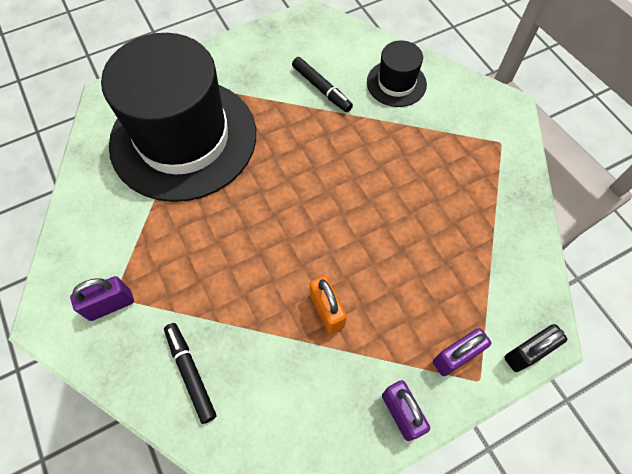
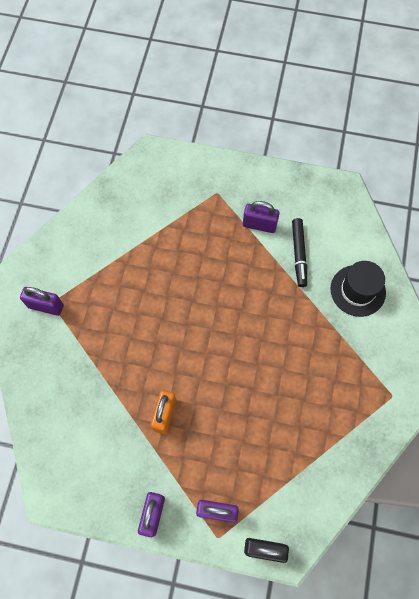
camera: 40 degrees right, 5 degrees up
black hat [101,33,256,202] -> none
black marker [164,323,216,424] -> none
none -> purple padlock [243,201,280,233]

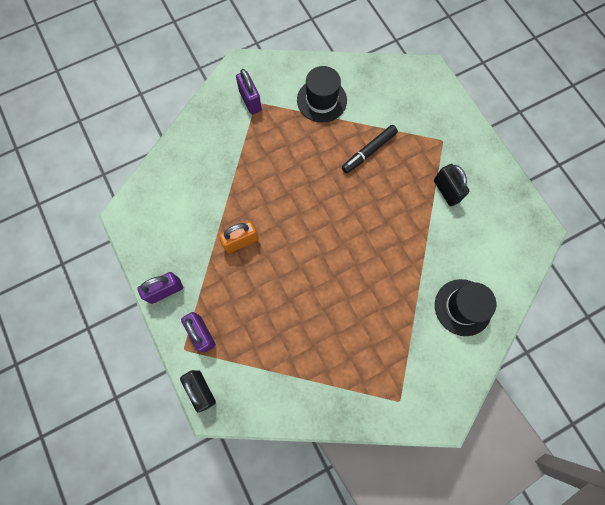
camera: 50 degrees right, 5 degrees up
purple padlock [243,201,280,233] -> black padlock [434,164,469,206]
black marker [292,218,307,287] -> black marker moved to [342,125,398,173]
none -> black hat [297,66,347,123]

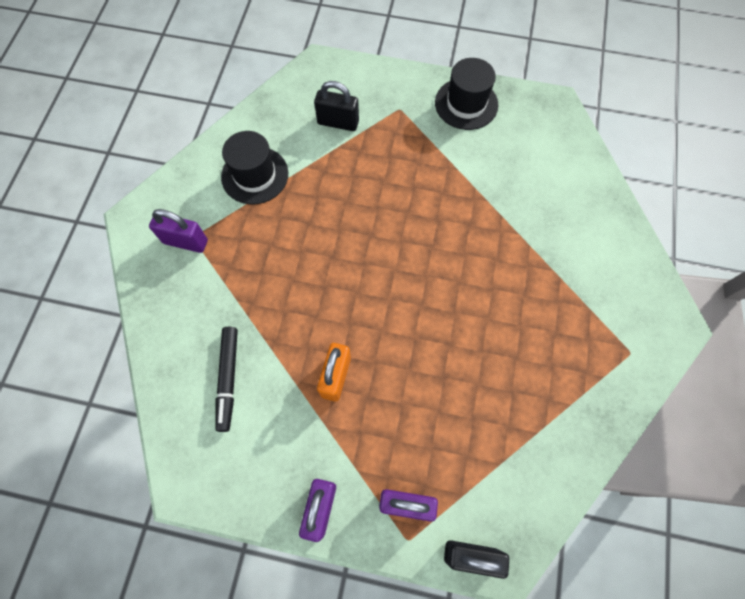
camera: 50 degrees left, 5 degrees down
black marker [342,125,398,173] -> black marker moved to [215,327,238,432]
black padlock [434,164,469,206] -> black padlock moved to [314,81,359,131]
black hat [435,279,496,336] -> black hat moved to [435,58,498,130]

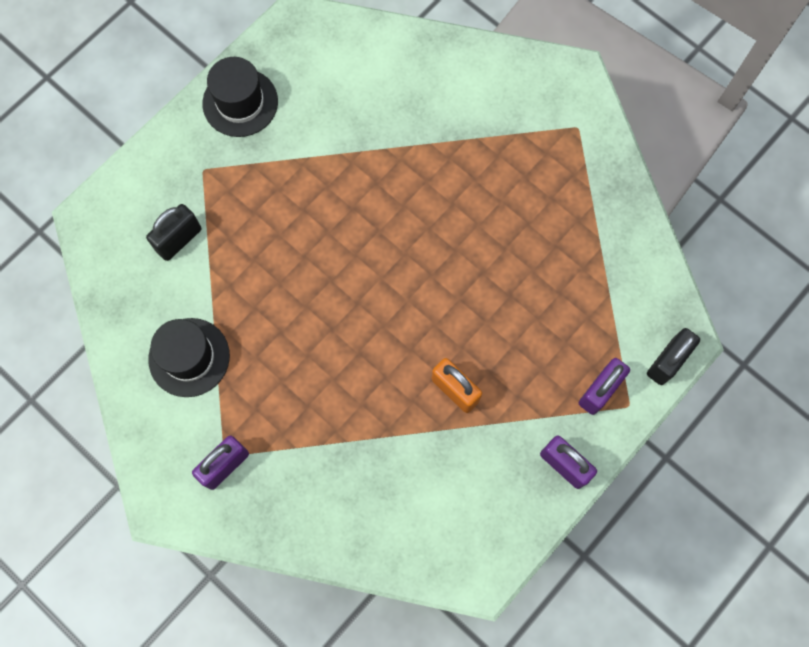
camera: 60 degrees left, 5 degrees up
black marker [215,327,238,432] -> none

